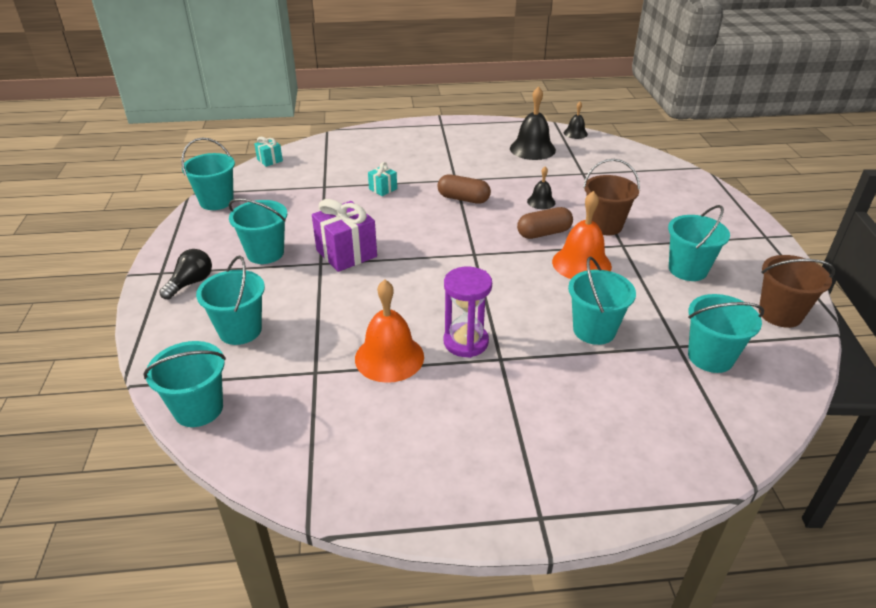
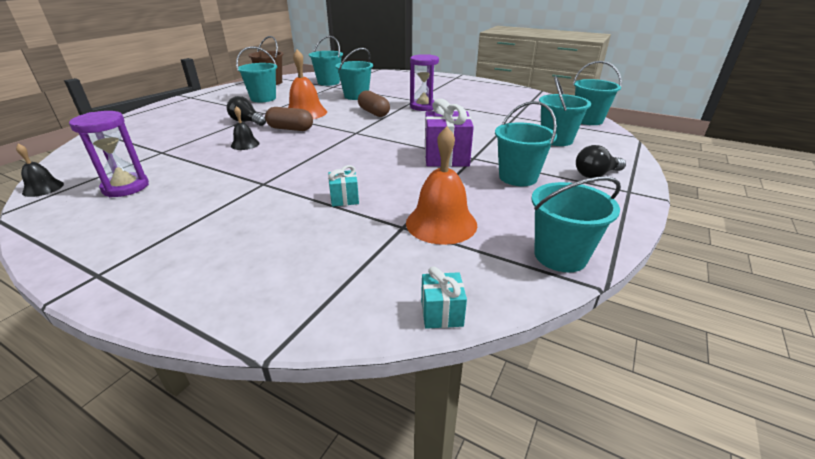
camera: 145 degrees left, 5 degrees down
orange bell [355,280,424,383] -> orange bell moved to [406,126,477,245]
brown capsule [437,174,491,204] -> brown capsule moved to [358,90,390,117]
black bell [510,86,556,160] -> purple hourglass [69,111,149,197]
brown bucket [583,159,640,235] -> black light bulb [227,96,266,126]

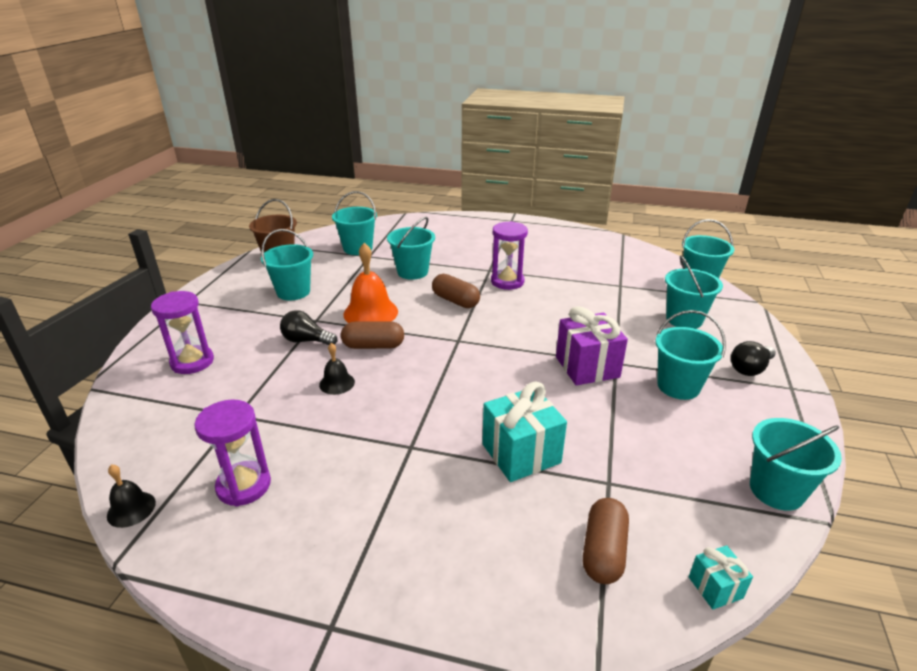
camera: 15 degrees left, 0 degrees up
turquoise gift [328,165,359,207] -> turquoise gift [482,382,567,482], size x1.94
orange bell [406,126,477,245] -> none
none -> purple hourglass [151,291,214,374]
none -> brown capsule [583,498,629,584]

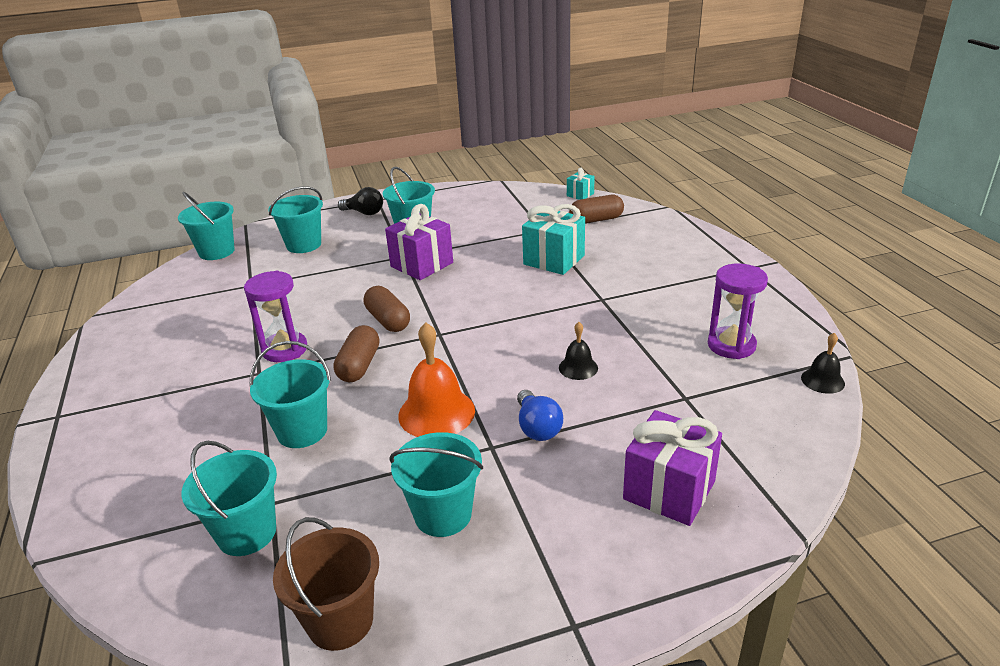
camera: 120 degrees left, 0 degrees up
purple hourglass [151,291,214,374] -> purple gift [623,410,722,526]
black light bulb [280,310,337,345] -> blue light bulb [517,390,563,441]
brown capsule [341,321,404,349] -> brown capsule moved to [364,286,410,332]
turquoise bucket [750,418,842,511] -> none

